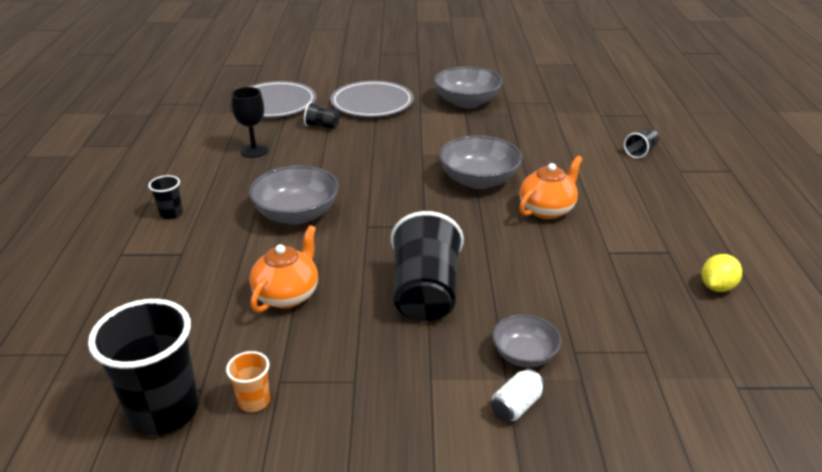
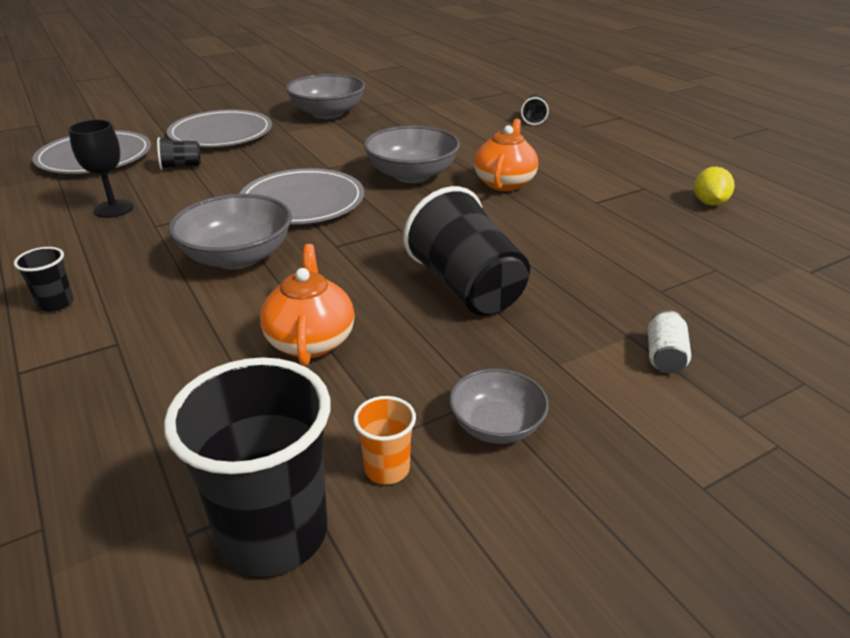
camera: 30 degrees left, 0 degrees up
grey bowl [492,314,561,367] -> grey bowl moved to [449,369,549,444]
none -> grey plate [239,168,364,224]

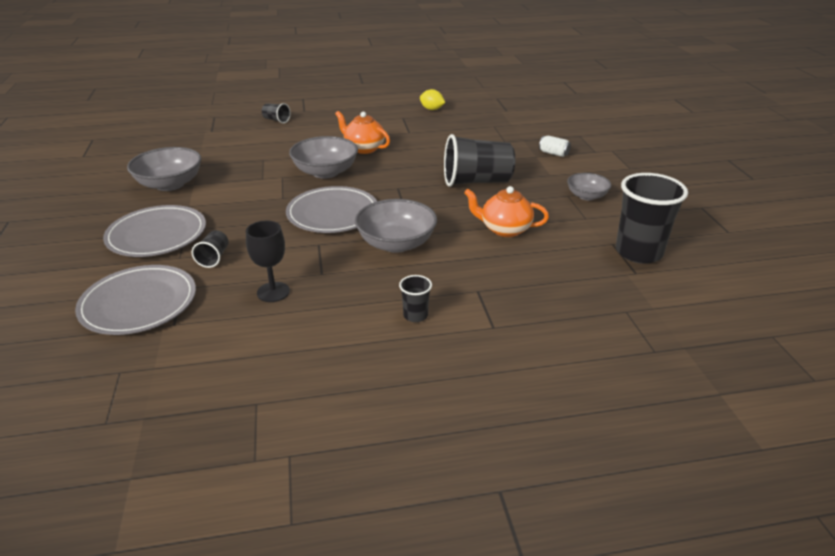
camera: 70 degrees left, 0 degrees up
orange cup [353,396,416,484] -> none

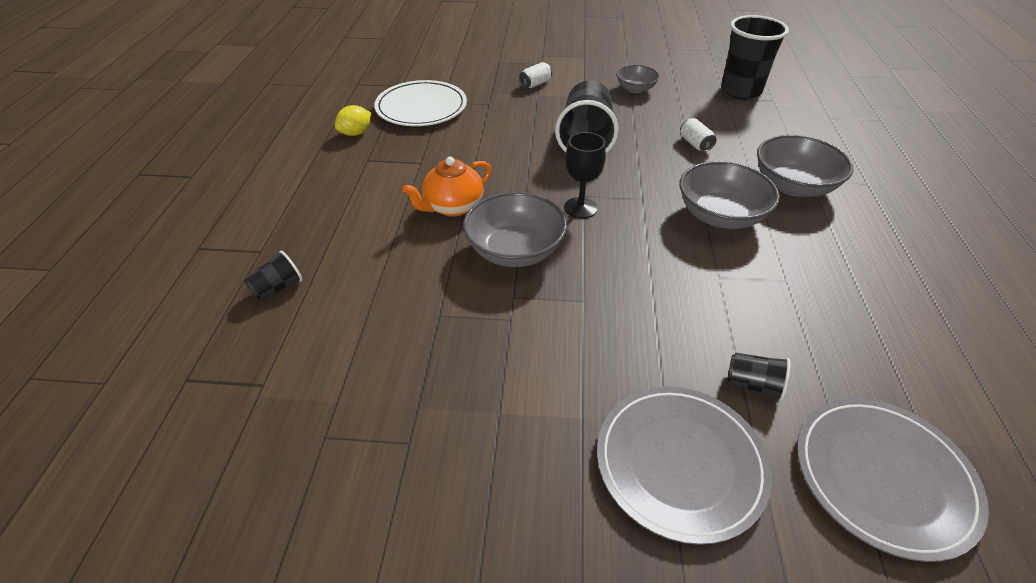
camera: 75 degrees left, 10 degrees up
grey bowl [127,147,201,191] -> grey bowl moved to [757,135,854,197]
black goblet [246,221,290,302] -> black goblet moved to [564,132,606,219]
grey plate [286,186,377,233] -> none
black cup [399,275,432,322] -> none
orange teapot [464,186,549,237] -> white can [680,118,716,152]
none -> white plate [374,80,467,126]

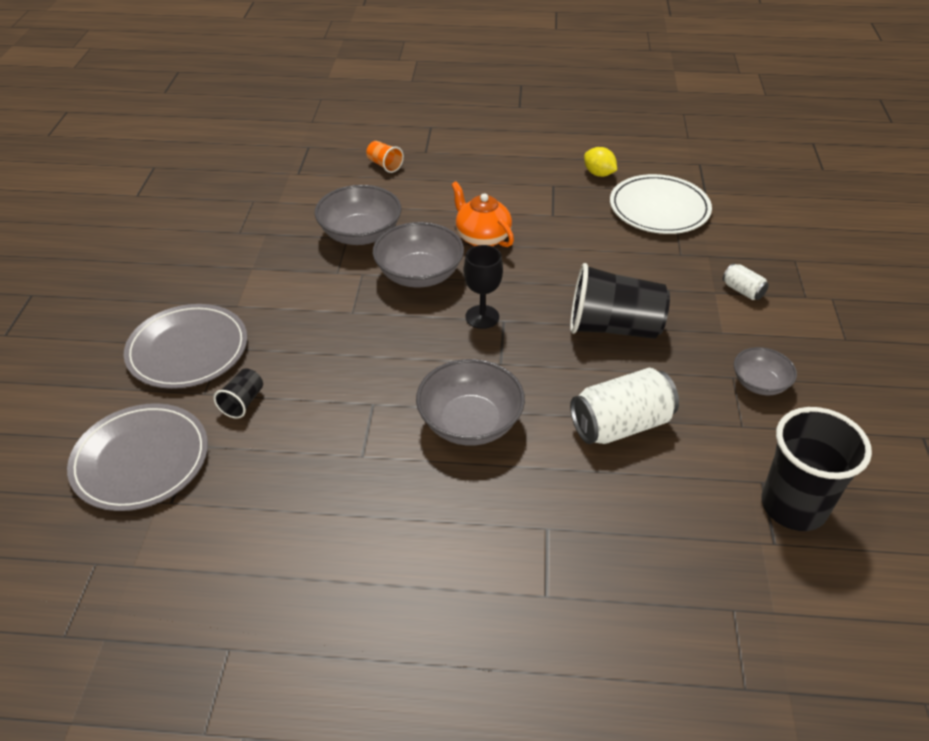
camera: 90 degrees right, 0 degrees up
black cup [244,251,302,301] -> orange cup [366,141,404,173]
white can [680,118,716,152] -> white can [570,368,679,444], size x2.03
grey bowl [757,135,854,197] -> grey bowl moved to [315,185,401,245]

